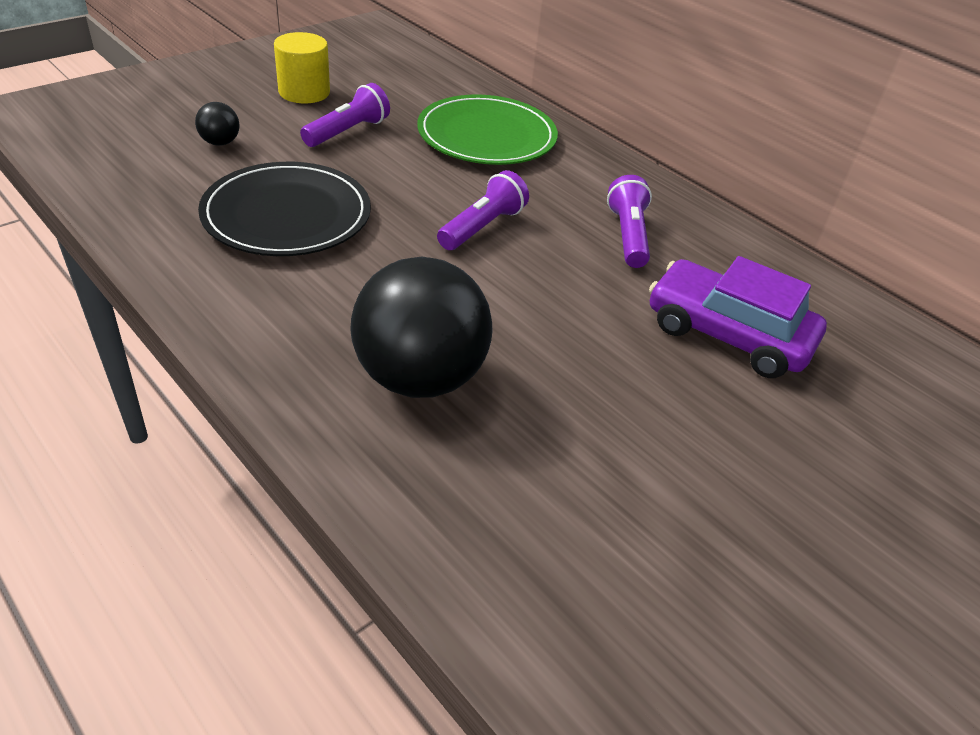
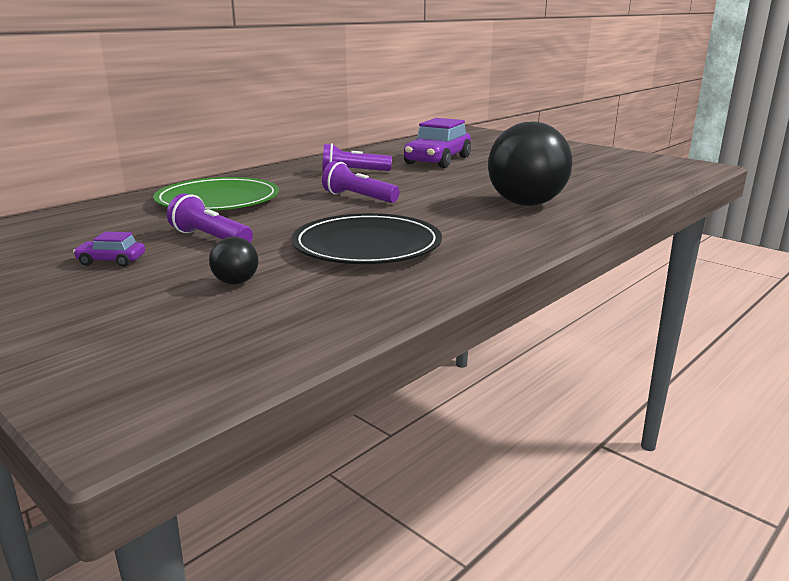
camera: 90 degrees left, 20 degrees down
yellow cylinder [274,32,330,103] -> purple car [73,232,145,267]

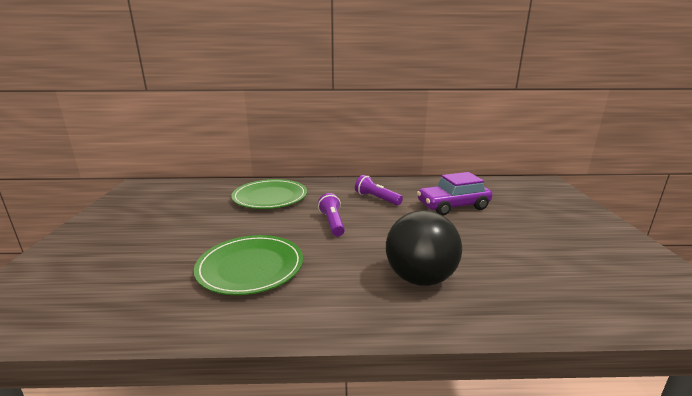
camera: 45 degrees right, 0 degrees up
purple car [73,232,145,267] -> none
purple flashlight [167,193,253,242] -> none
black ball [209,236,258,285] -> none
black plate [291,213,442,264] -> green plate [194,235,303,295]

